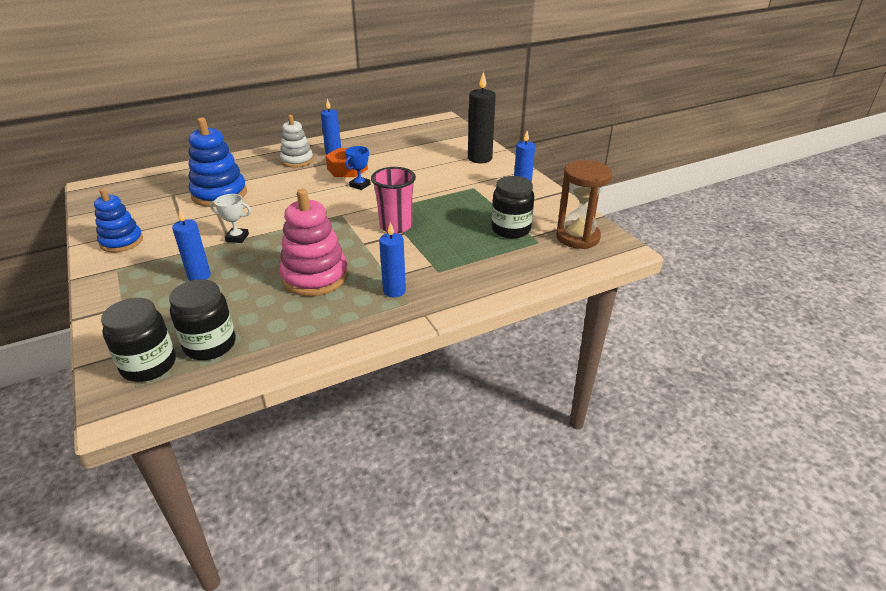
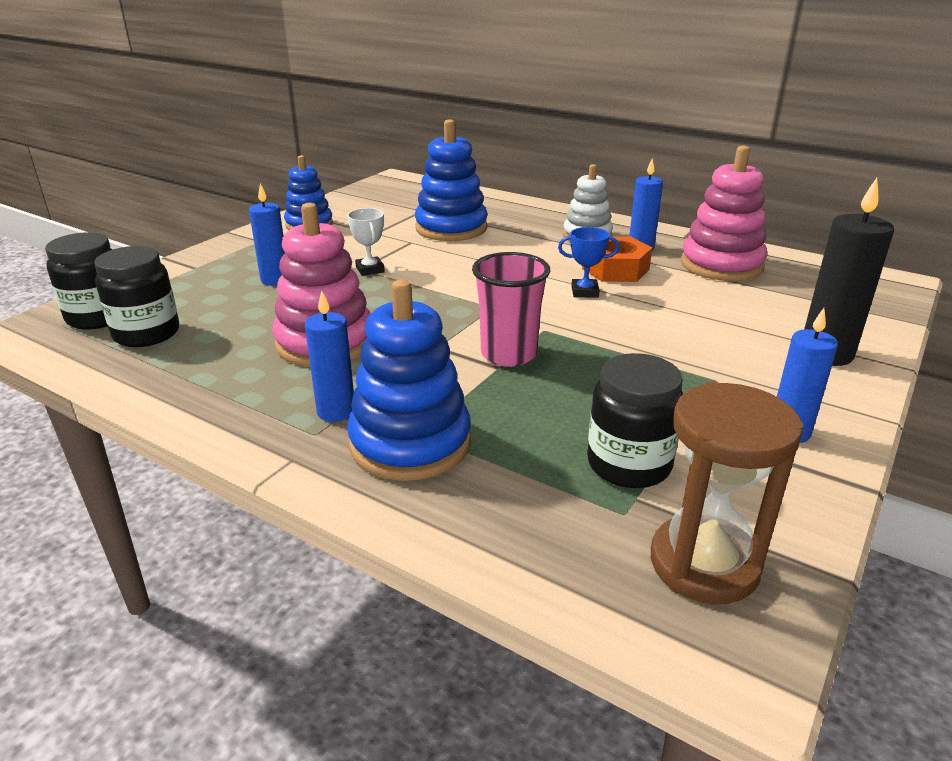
camera: 60 degrees right, 5 degrees down
none -> blue stacking toy [347,279,471,481]
none -> pink stacking toy [681,146,767,281]

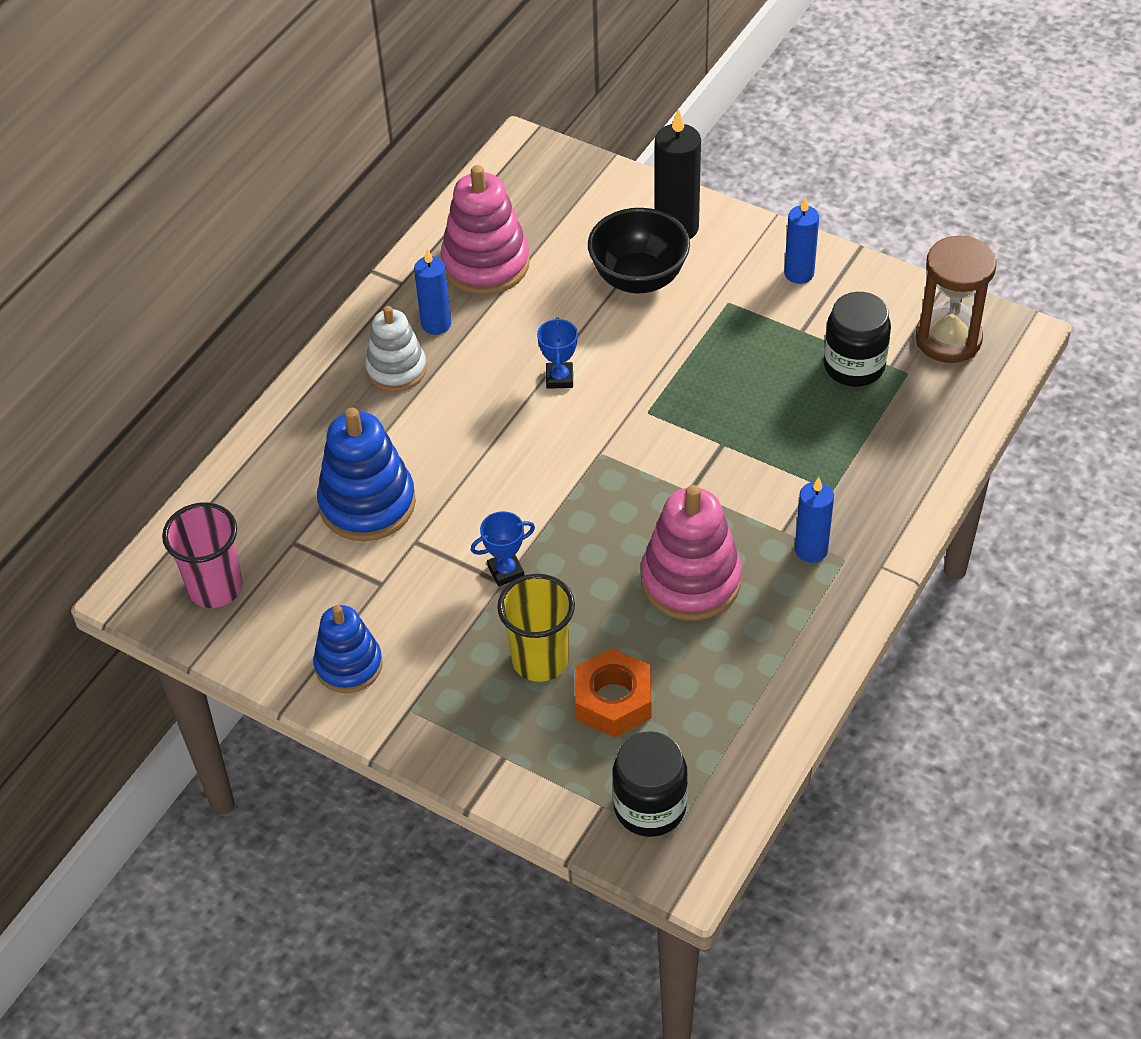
camera: 90 degrees left, 20 degrees up
black jar [94,246,179,347] -> none
blue candle [249,184,285,286] -> yellow cup [497,574,575,682]
white trophy [347,208,385,276] -> blue trophy [471,511,535,586]
blue stacking toy [347,279,471,481] -> none
pink cup [472,252,550,367] -> pink cup moved to [162,502,243,608]
orange nut [582,236,652,282] -> orange nut moved to [575,648,652,737]
none -> black bowl [588,208,690,293]

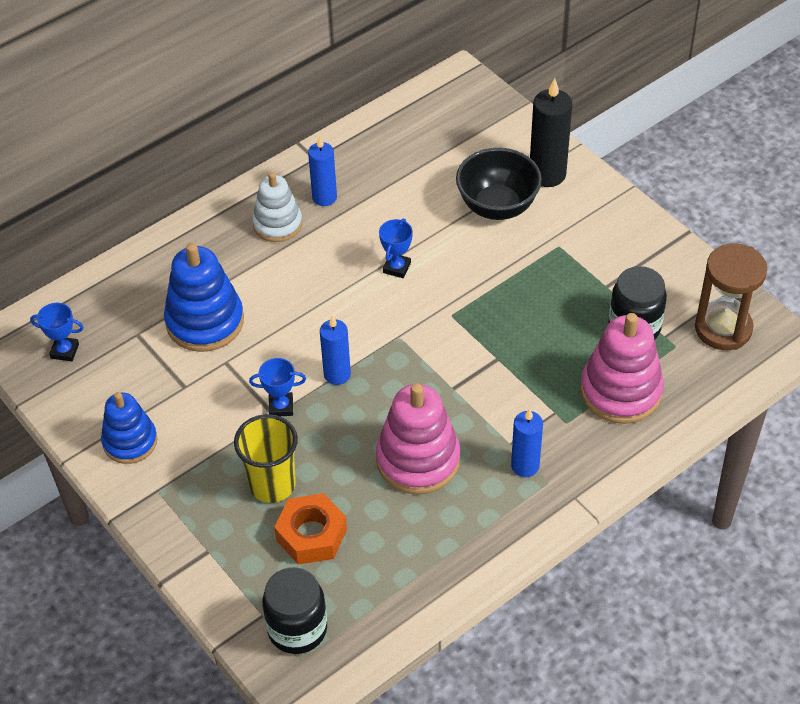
camera: 20 degrees right, 0 degrees up
pink cup [162,502,243,608] -> blue trophy [30,303,84,361]
pink stacking toy [440,165,530,295] -> pink stacking toy moved to [580,313,664,424]
blue candle [784,197,819,284] -> blue candle moved to [320,315,351,385]

